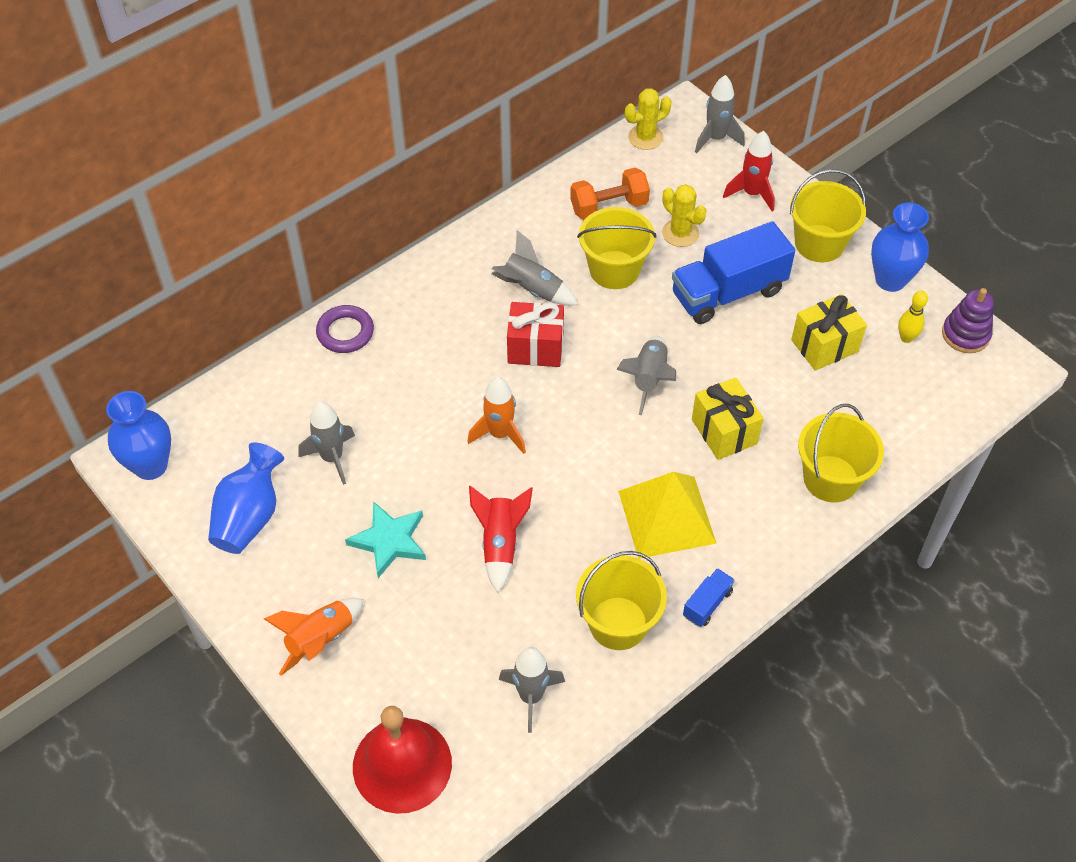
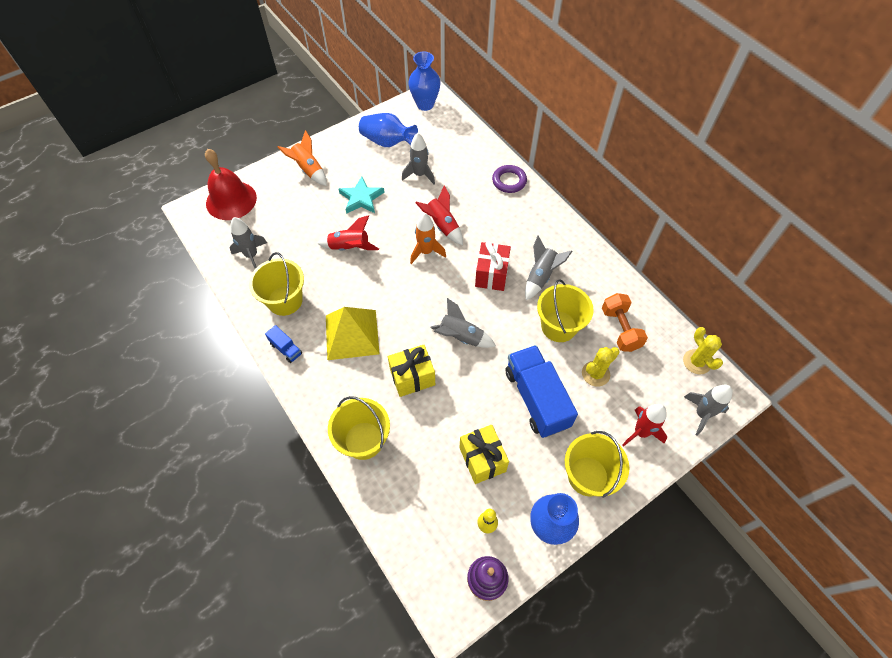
camera: 95 degrees right, 5 degrees up
none -> red rocket [415,185,463,245]

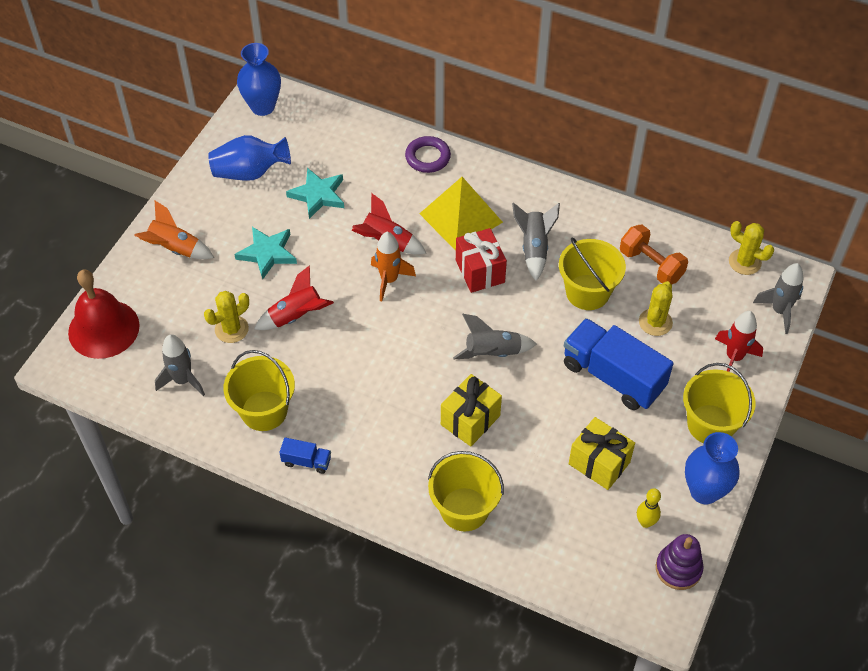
camera: 30 degrees left, 5 degrees down
yellow pyramid [326,307,380,360] -> yellow pyramid moved to [419,177,503,251]
grey rocket [402,133,435,184] -> turquoise star [286,168,344,219]
none -> yellow cactus [204,291,249,343]

